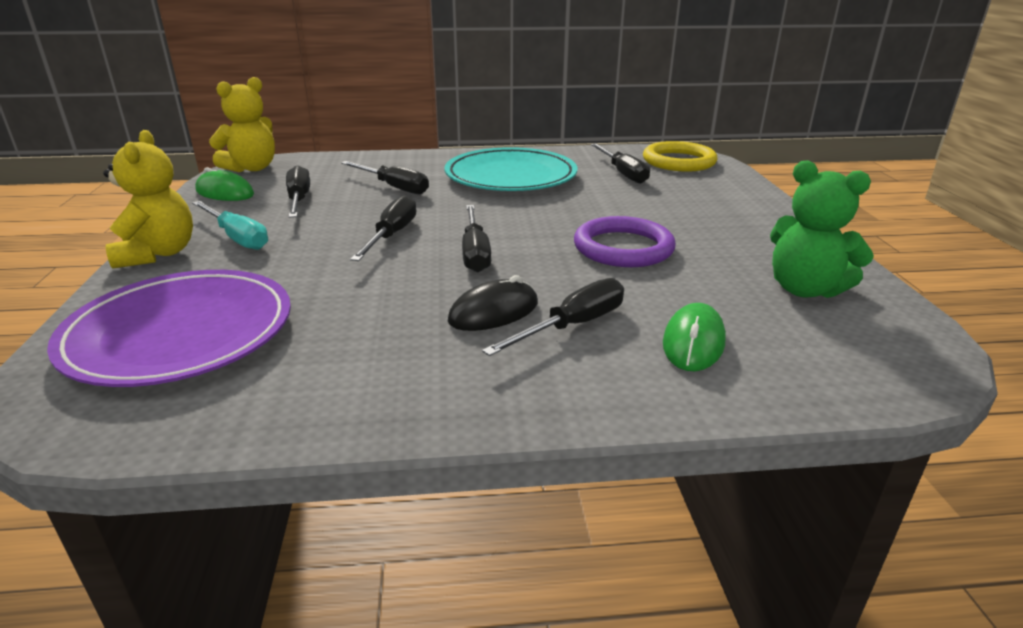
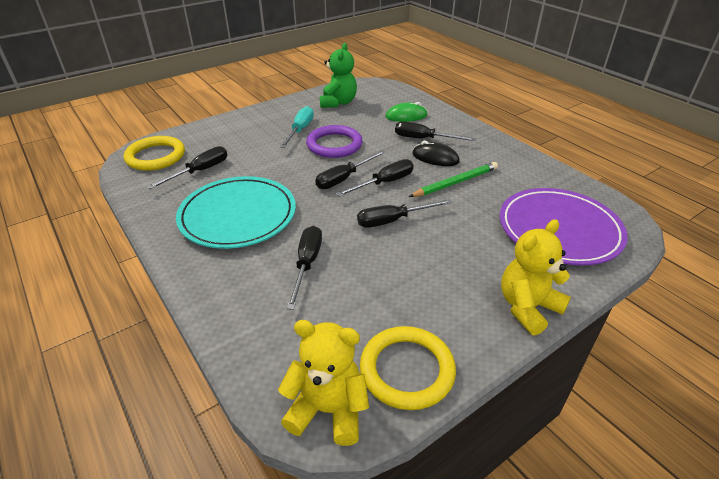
camera: 120 degrees left, 10 degrees up
turquoise screwdriver [192,201,268,250] -> turquoise screwdriver moved to [280,106,314,148]
green mouse [195,167,254,201] -> yellow ring [360,326,456,410]
black screwdriver [286,165,310,218] -> black screwdriver moved to [315,150,386,189]
none -> green pencil [409,162,498,197]

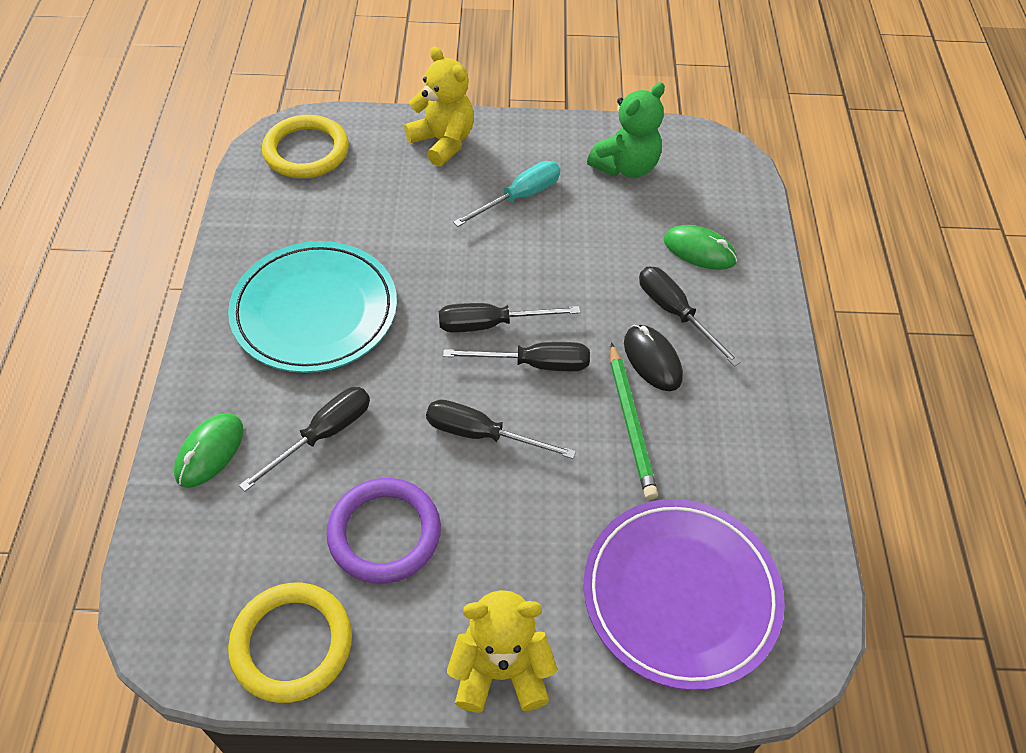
camera: 35 degrees right, 15 degrees up
black screwdriver [147,146,227,189] -> none
yellow teddy bear [278,320,369,446] -> yellow teddy bear moved to [404,46,474,166]
purple ring [306,125,363,158] -> purple ring moved to [326,478,441,583]
green pencil [409,162,498,197] -> green pencil turned 75 degrees clockwise [610,342,658,500]
none -> green mouse [174,413,243,488]

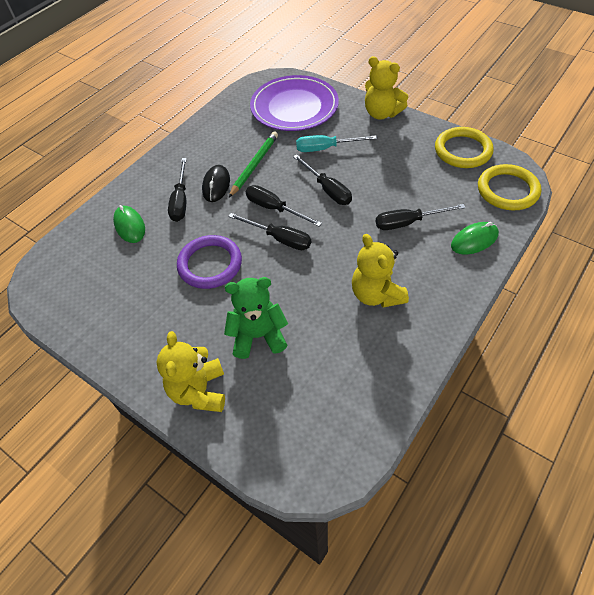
camera: 140 degrees left, 0 degrees up
turquoise plate [228,241,397,373] -> yellow teddy bear [352,234,409,308]
yellow ring [262,115,349,178] -> yellow ring moved to [478,164,541,210]
purple ring [326,478,441,583] -> purple ring moved to [177,235,242,289]
turquoise screwdriver [453,161,560,227] -> turquoise screwdriver moved to [296,135,377,152]
green teddy bear [587,82,665,178] -> green teddy bear moved to [224,277,288,359]

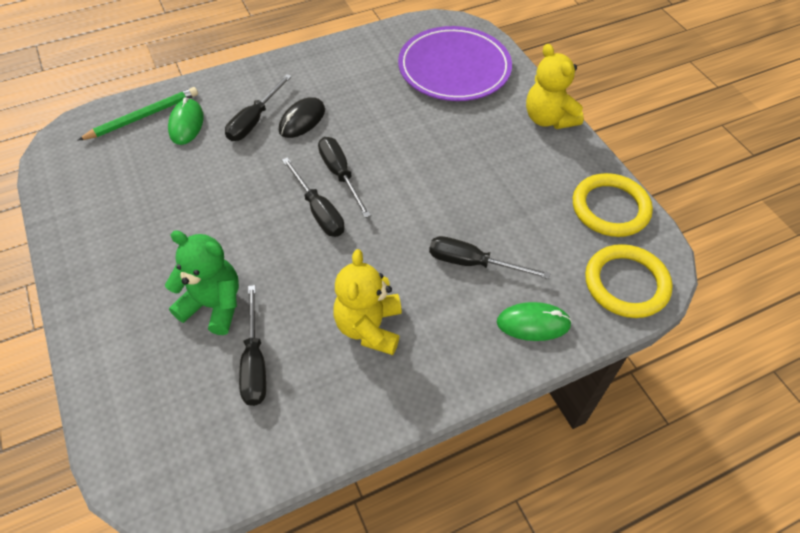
camera: 25 degrees right, 0 degrees up
yellow teddy bear [157,331,225,412] -> none
purple ring [177,235,242,289] -> none
green pencil [229,132,278,197] -> green pencil moved to [77,87,198,141]
black screwdriver [293,154,352,205] -> black screwdriver moved to [239,285,266,406]
turquoise screwdriver [296,135,377,152] -> none

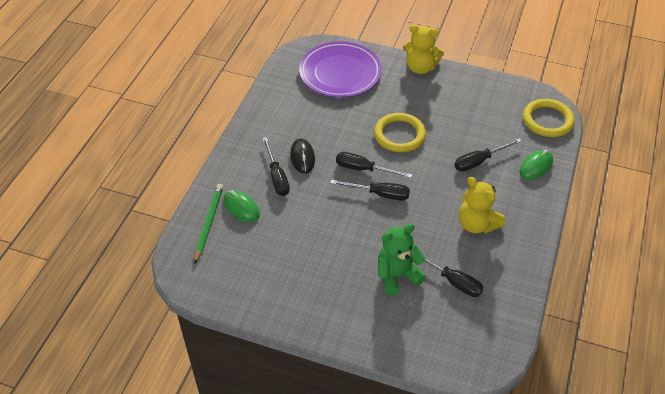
camera: 45 degrees left, 5 degrees down
yellow ring [573,173,653,237] -> yellow ring moved to [374,113,426,152]

